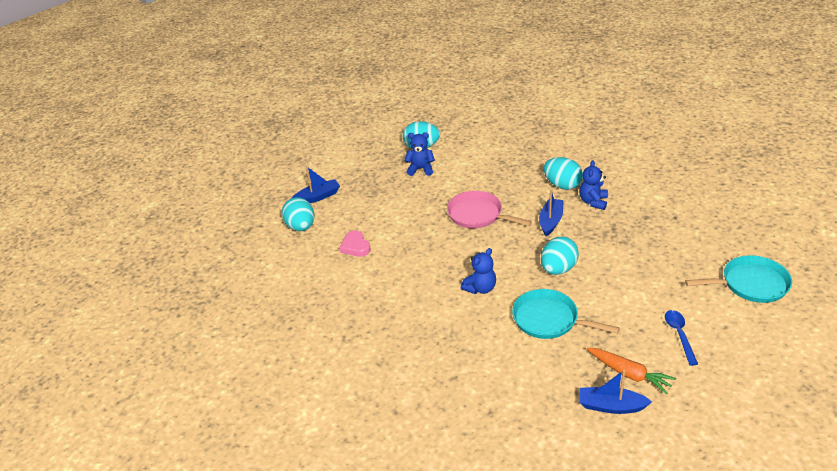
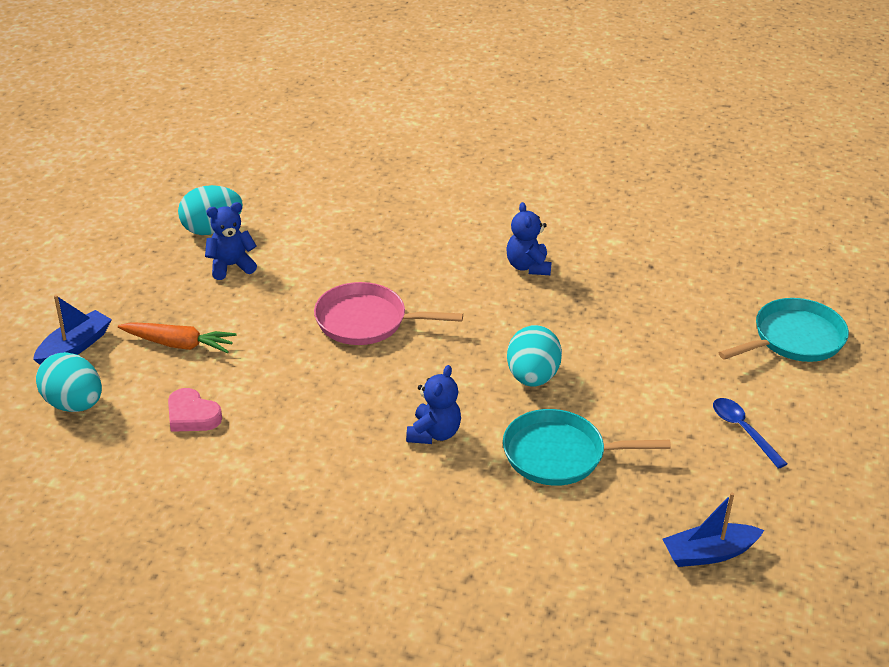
camera: 30 degrees left, 0 degrees up
blue boat [539,190,564,236] -> none
turquoise egg [544,157,583,190] -> none
orange carrot [587,348,676,394] -> orange carrot moved to [118,322,237,353]

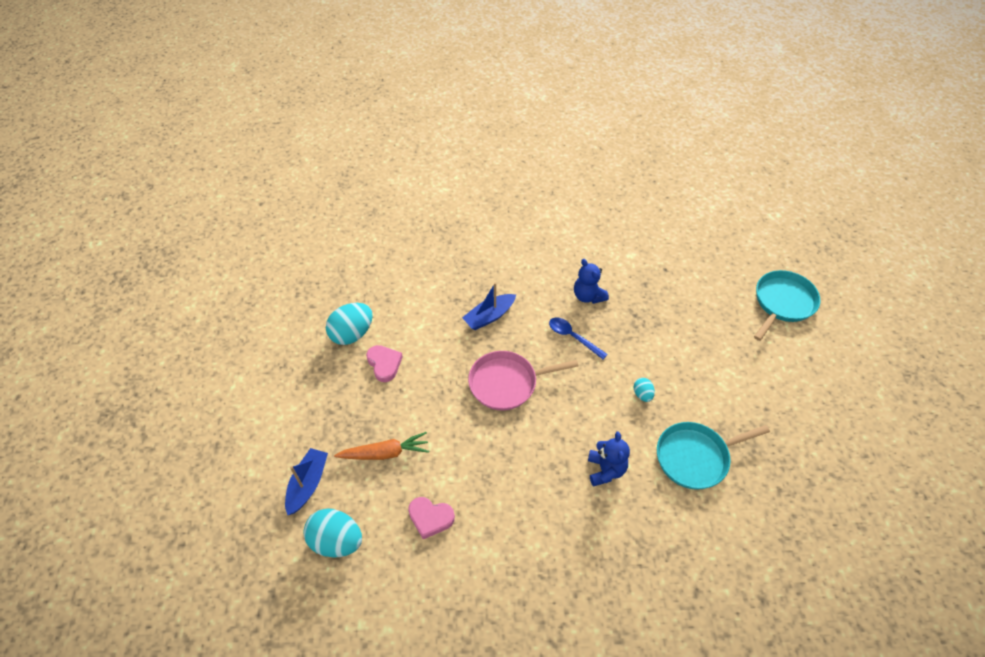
camera: 20 degrees left, 15 degrees up
blue teddy bear [205,202,257,280] -> pink heart [366,345,403,382]
turquoise egg [507,325,562,387] -> turquoise egg [633,378,655,402], size x0.50
blue boat [662,492,764,567] -> blue boat moved to [462,282,516,330]
blue spoon [713,398,787,469] -> blue spoon moved to [549,318,608,359]

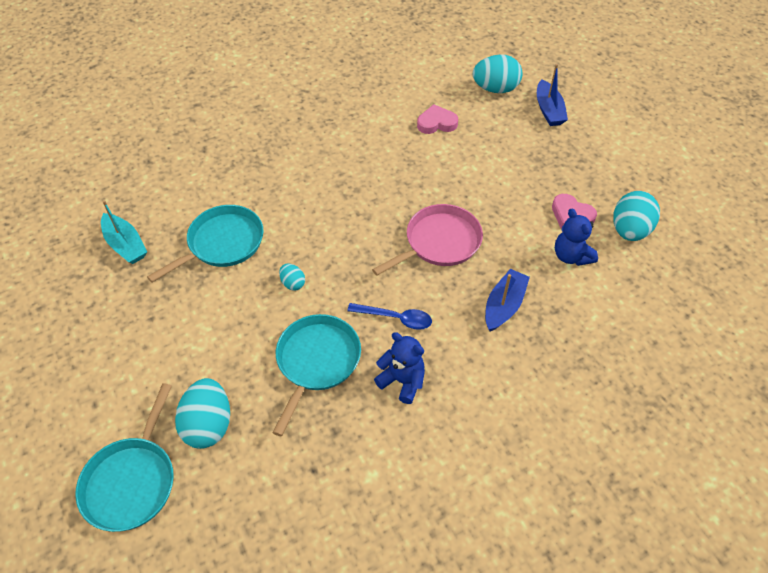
camera: 155 degrees right, 0 degrees up
orange carrot [334,432,429,460] -> none
blue teddy bear [588,431,630,487] -> blue teddy bear moved to [555,209,598,266]
none -> turquoise boat [101,200,147,264]
none -> turquoise egg [175,378,230,449]
none -> turquoise pan [272,314,361,437]

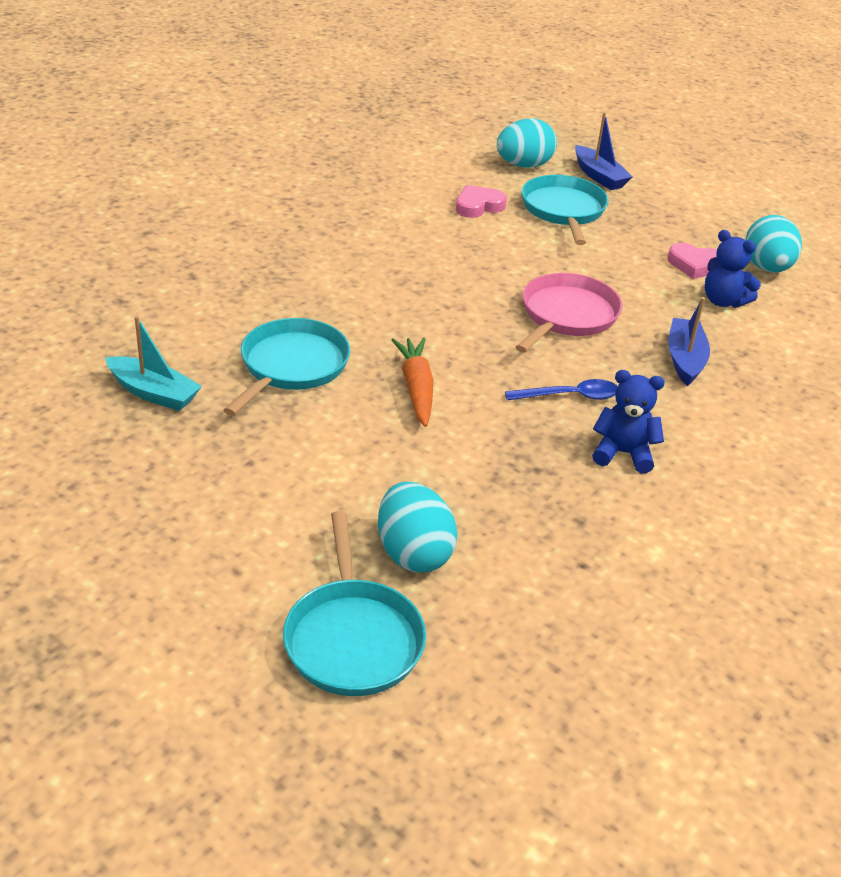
camera: 25 degrees left, 15 degrees down
turquoise pan [272,314,361,437] -> turquoise pan moved to [521,175,609,245]
turquoise egg [279,264,305,291] -> orange carrot [391,337,433,427]

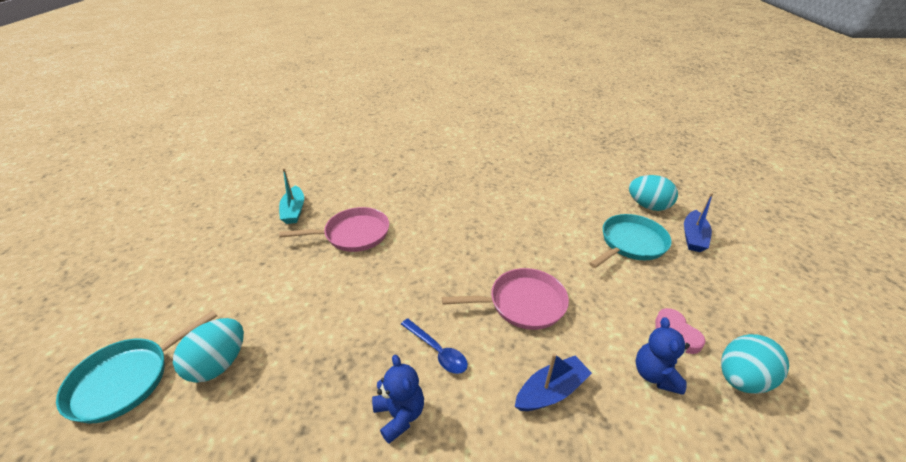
camera: 55 degrees right, 0 degrees up
turquoise pan [224,318,350,416] -> pink pan [279,207,389,252]
orange carrot [391,337,433,427] -> none
pink heart [456,185,507,218] -> none

